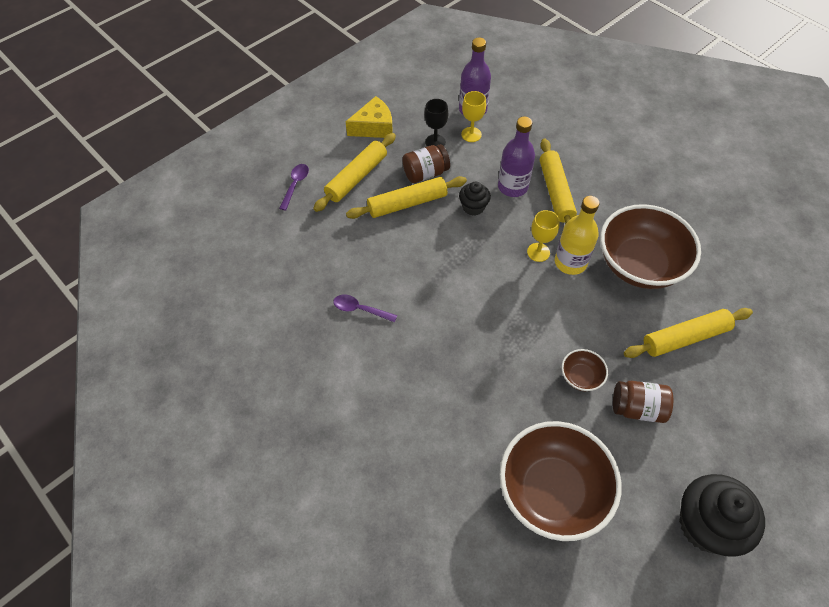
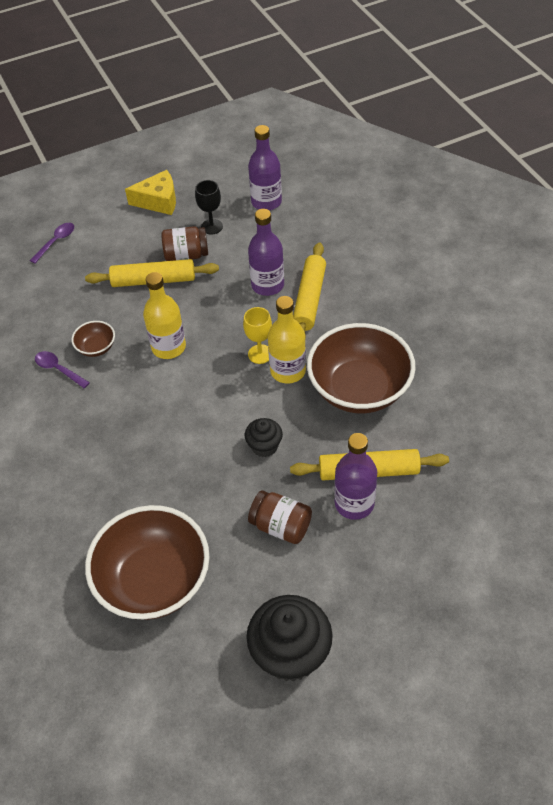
camera: 20 degrees right, 5 degrees down
yellow rolling pin [313,133,396,212] -> none
black cupcake [459,182,491,216] -> black cupcake moved to [245,418,283,457]
yellow goblet [461,91,486,142] -> none
brown bowl [561,349,608,391] -> brown bowl moved to [72,321,115,357]
none -> yellow bottle [143,272,186,359]
none -> purple bottle [334,433,377,520]

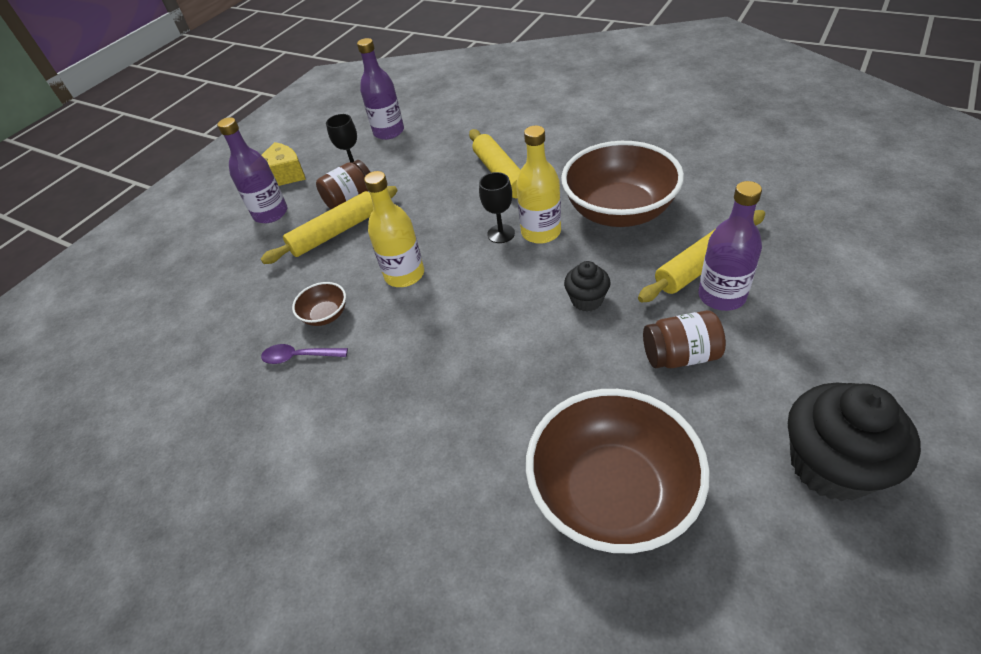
camera: 30 degrees left, 5 degrees down
purple spoon [30,223,74,263] -> none
yellow goblet [243,307,272,364] -> black goblet [479,172,515,243]
purple bottle [248,209,284,296] -> purple bottle moved to [217,117,287,223]

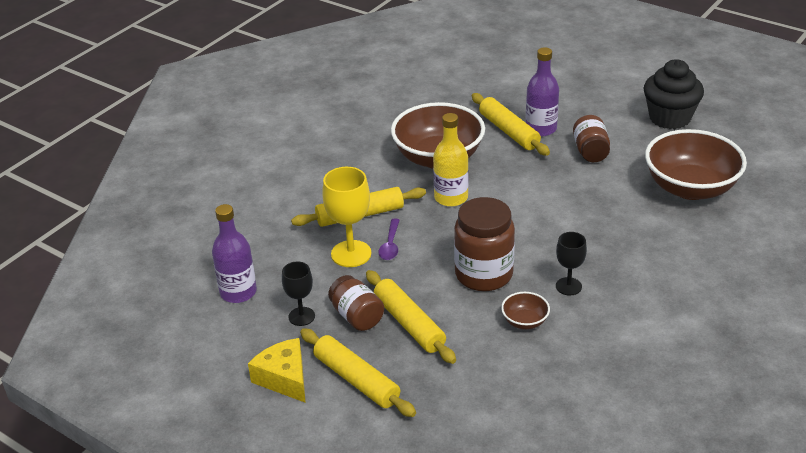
camera: 90 degrees left, 10 degrees down
purple bottle [217,117,287,223] -> yellow rolling pin [300,328,416,417]
purple spoon [261,344,348,364] -> purple spoon moved to [379,218,400,260]
yellow bottle [364,171,424,287] -> brown jar [454,197,515,291]
black goblet [479,172,515,243] -> black goblet moved to [556,232,587,296]
black cupcake [564,261,611,312] -> none
none -> yellow goblet [322,167,371,267]

